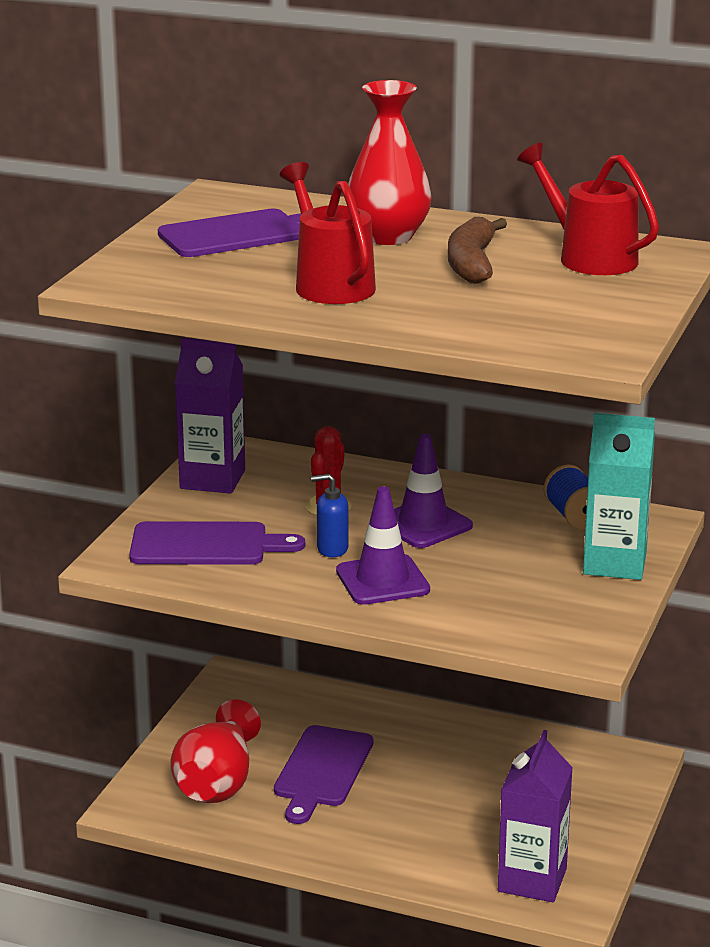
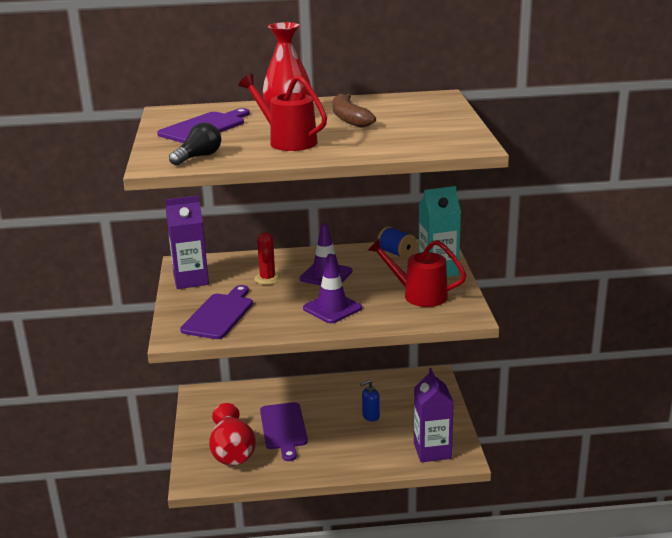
camera: 25 degrees left, 0 degrees up
purple cutting board [129,521,305,565] -> purple cutting board turned 45 degrees counterclockwise [180,285,253,339]
blue soap dispenser [311,474,349,557] -> blue soap dispenser moved to [360,380,380,421]
red watering can [517,143,659,275] -> red watering can moved to [367,239,466,307]
none -> black light bulb [169,122,221,166]

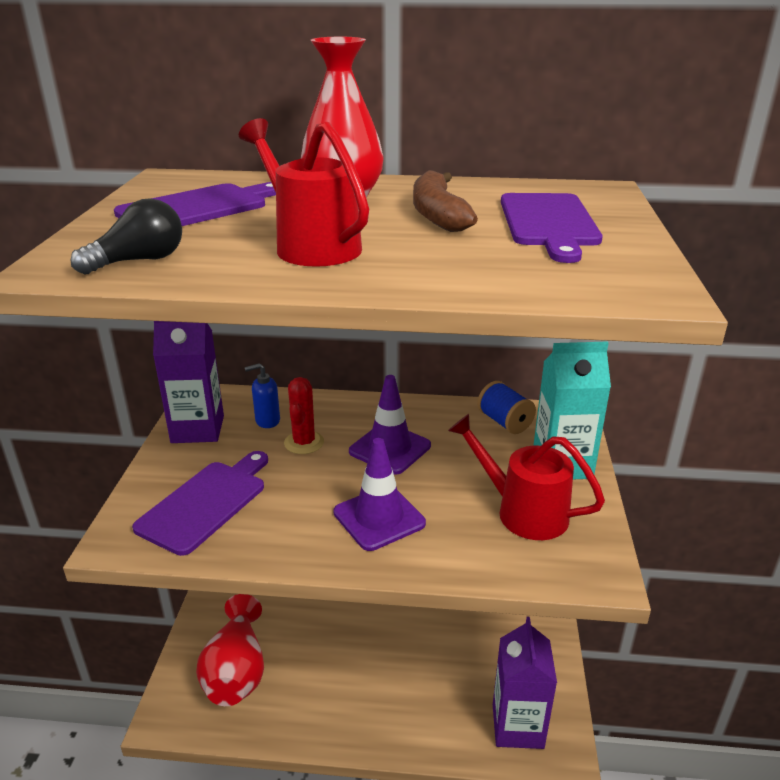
camera: 10 degrees right, 5 degrees up
purple cutting board [260,402,308,461] -> purple cutting board moved to [501,193,603,263]
blue soap dispenser [360,380,380,421] -> blue soap dispenser moved to [245,363,280,428]

